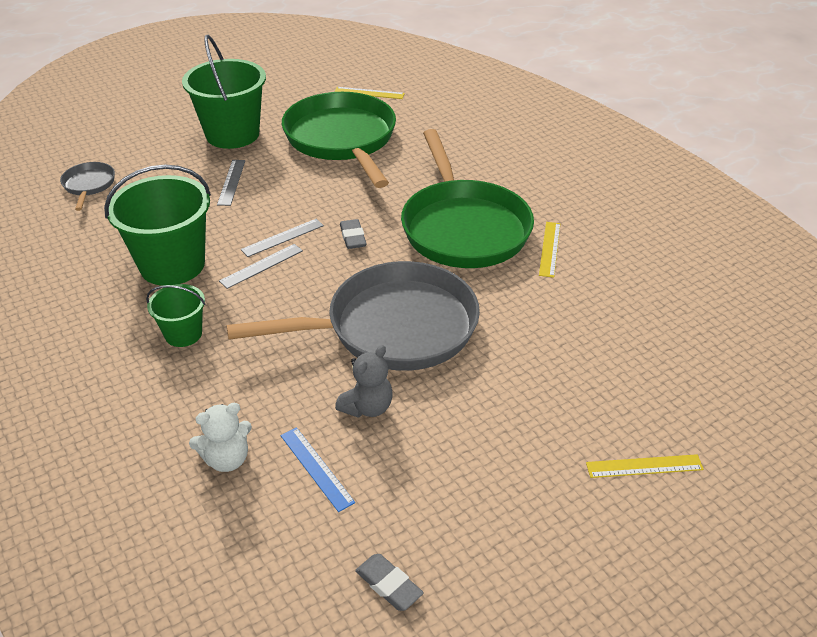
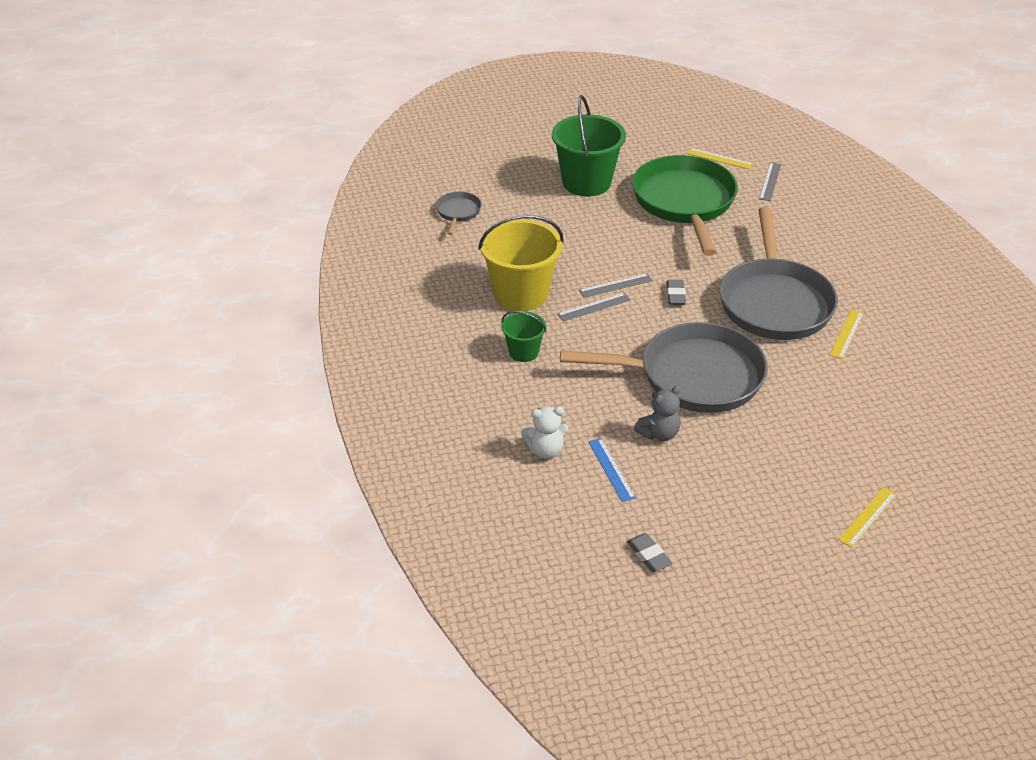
camera: 15 degrees right, 0 degrees up
green bucket [104,164,211,286] -> yellow bucket [478,215,564,311]
grey ruler [217,160,245,206] -> grey ruler moved to [759,162,781,201]
green pan [401,129,534,268] -> grey pan [720,207,838,340]
yellow ruler [586,454,704,478] -> yellow ruler turned 60 degrees counterclockwise [838,487,897,548]

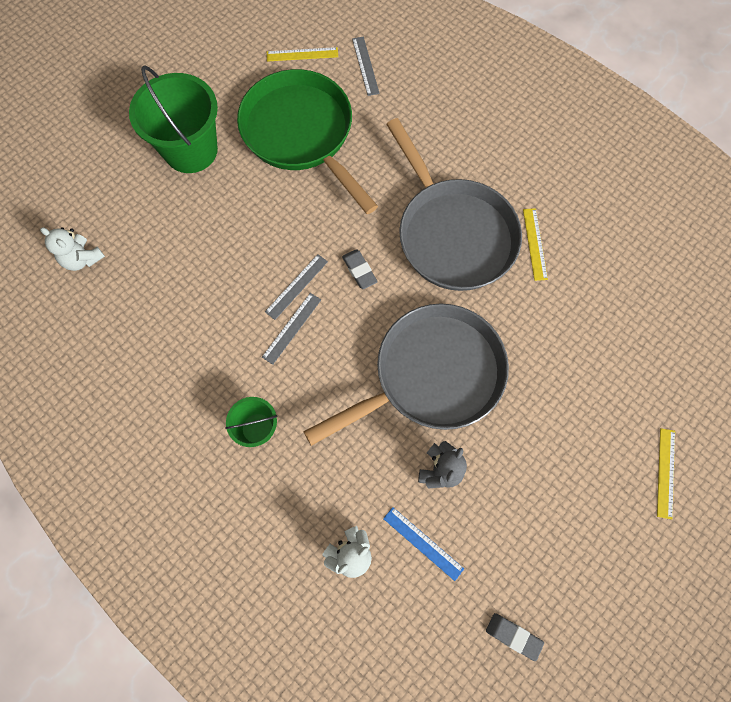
camera: 30 degrees left, 30 degrees up
grey pan [436,192,482,235] -> white teddy bear [40,227,105,271]
yellow bucket [478,215,564,311] -> none

